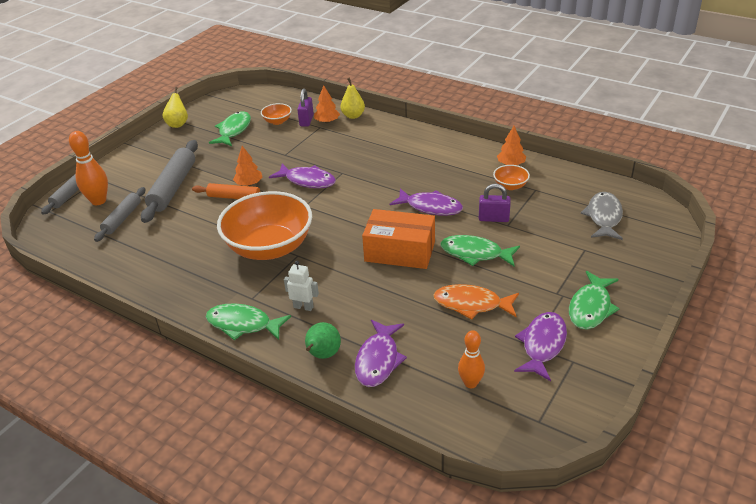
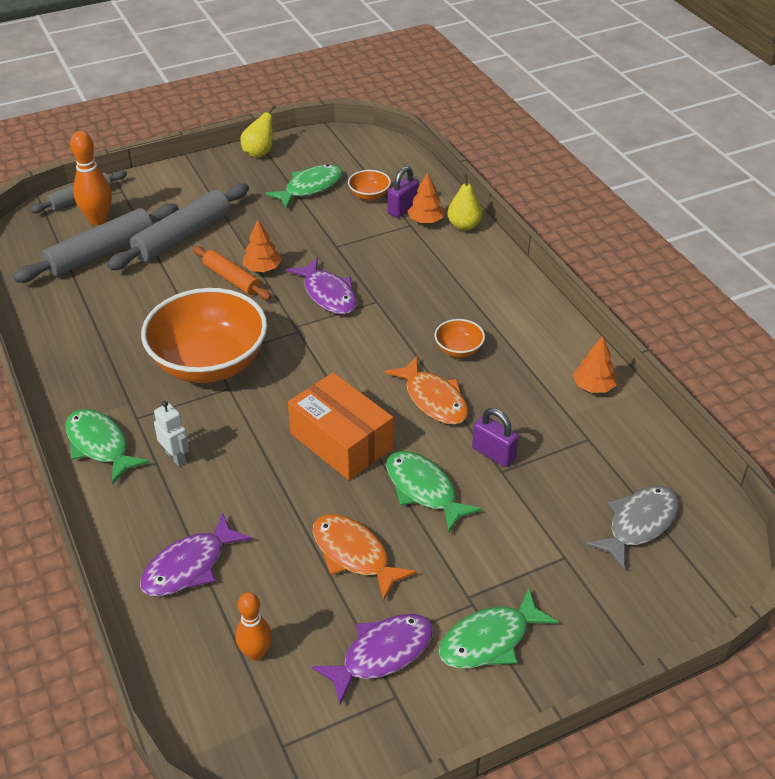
camera: 30 degrees right, 5 degrees up
grey rolling pin [94,187,146,242] -> grey rolling pin [13,203,179,283], size x1.63
green pear [305,322,341,359] -> none
purple fish [390,188,463,216] -> orange fish [385,356,468,425]
orange bowl [493,165,530,190] -> orange bowl moved to [435,319,485,358]

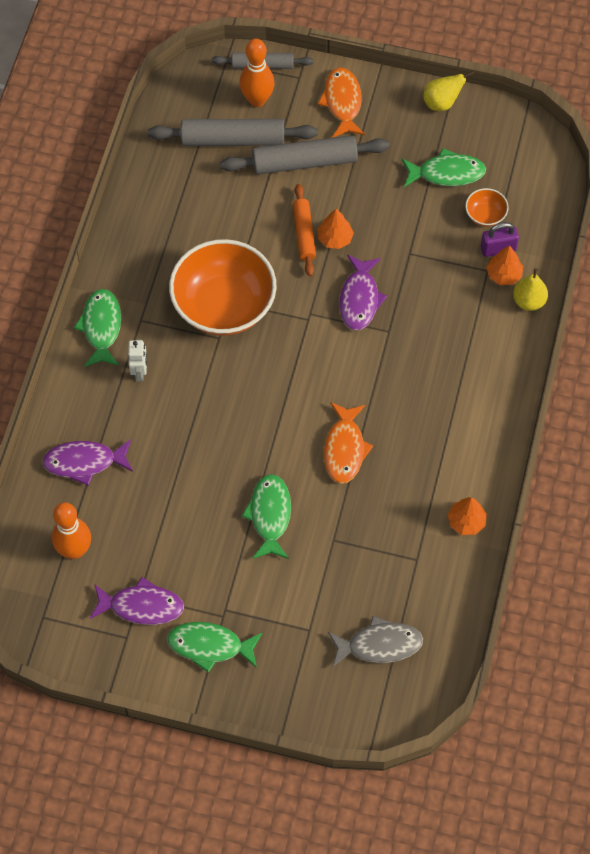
camera: 40 degrees right, 20 degrees up
orange bowling pin [235,592,272,661] -> orange bowling pin [52,502,91,559], size x1.50
orange box [288,373,393,480] -> none
orange fish [312,514,417,601] -> orange fish moved to [318,67,365,138]
orange bowl [435,319,485,358] -> none
purple padlock [472,408,519,467] -> none

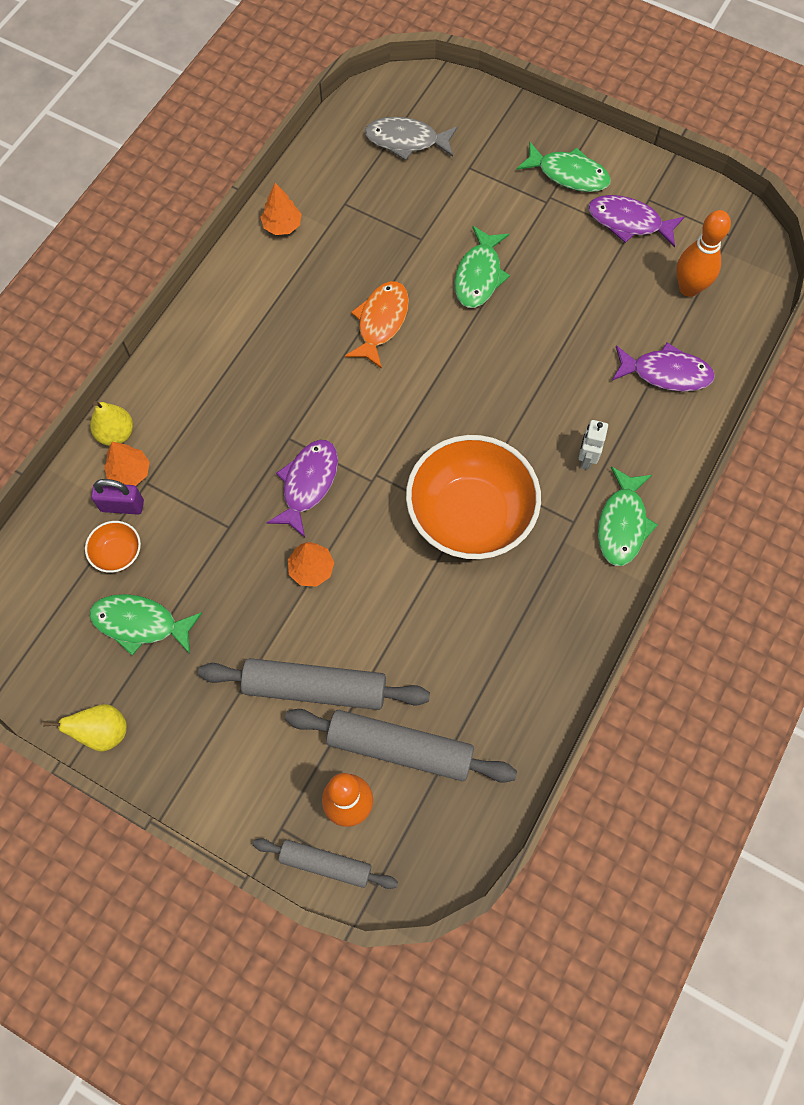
camera: 165 degrees left, 5 degrees up
orange rolling pin [293,184,316,276] -> none
orange fish [318,67,365,138] -> none

